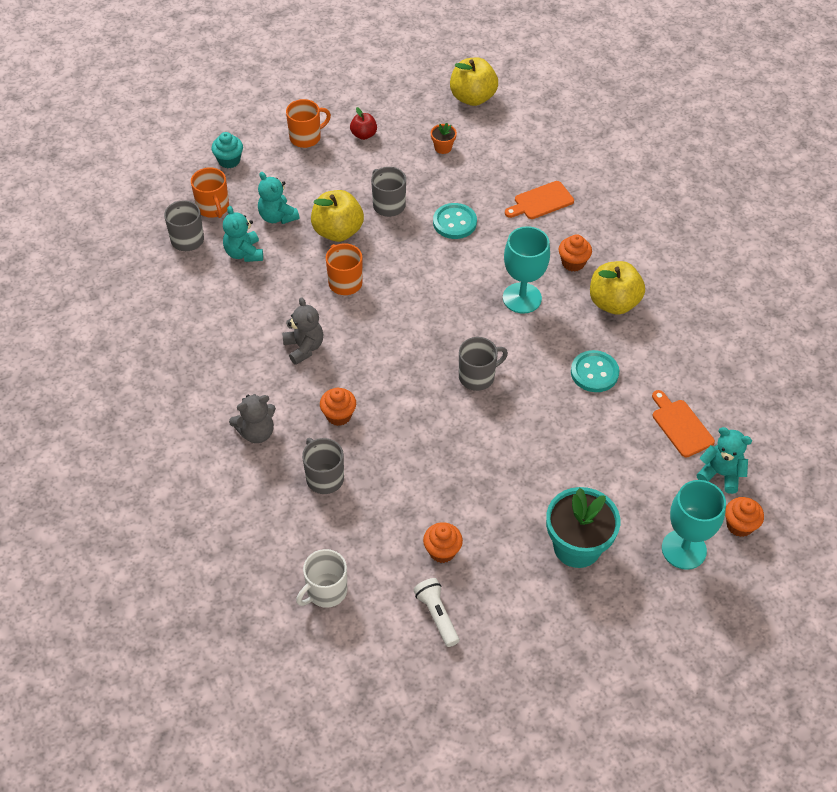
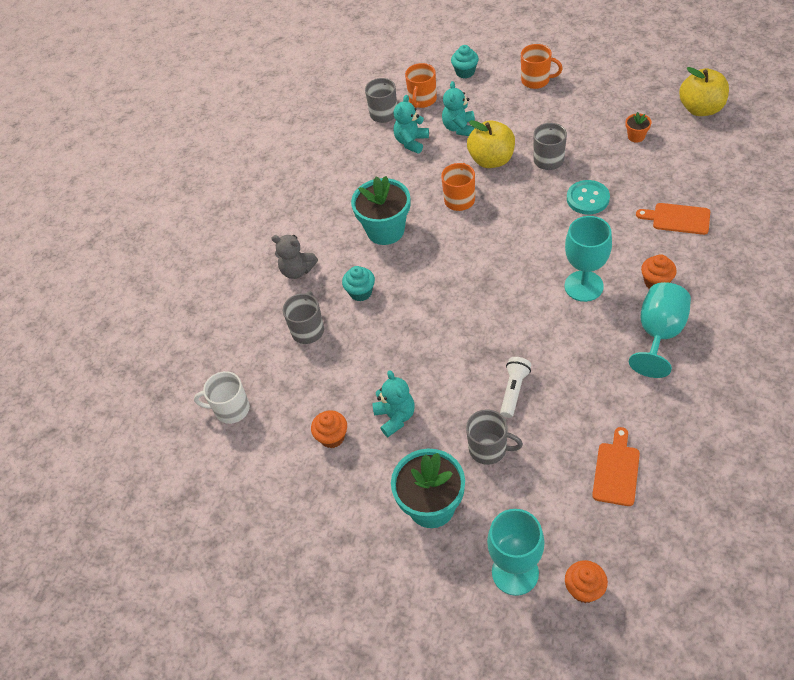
camera: 50 degrees right, 0 degrees up
grey teddy bear [282,297,323,365] -> turquoise flower pot [351,176,410,245]
orange cupcake [320,388,356,426] -> turquoise cupcake [342,266,375,302]
red apple [350,107,377,140] -> none
white flashlight [413,578,459,647] -> white flashlight moved to [500,357,531,418]
grey mug [459,337,508,391] -> grey mug moved to [466,409,523,465]
turquoise button [571,350,619,392] -> none
yellow apple [590,261,645,315] -> turquoise goblet [629,282,691,378]
turquoise teddy bear [697,427,752,494] -> turquoise teddy bear moved to [372,370,415,437]

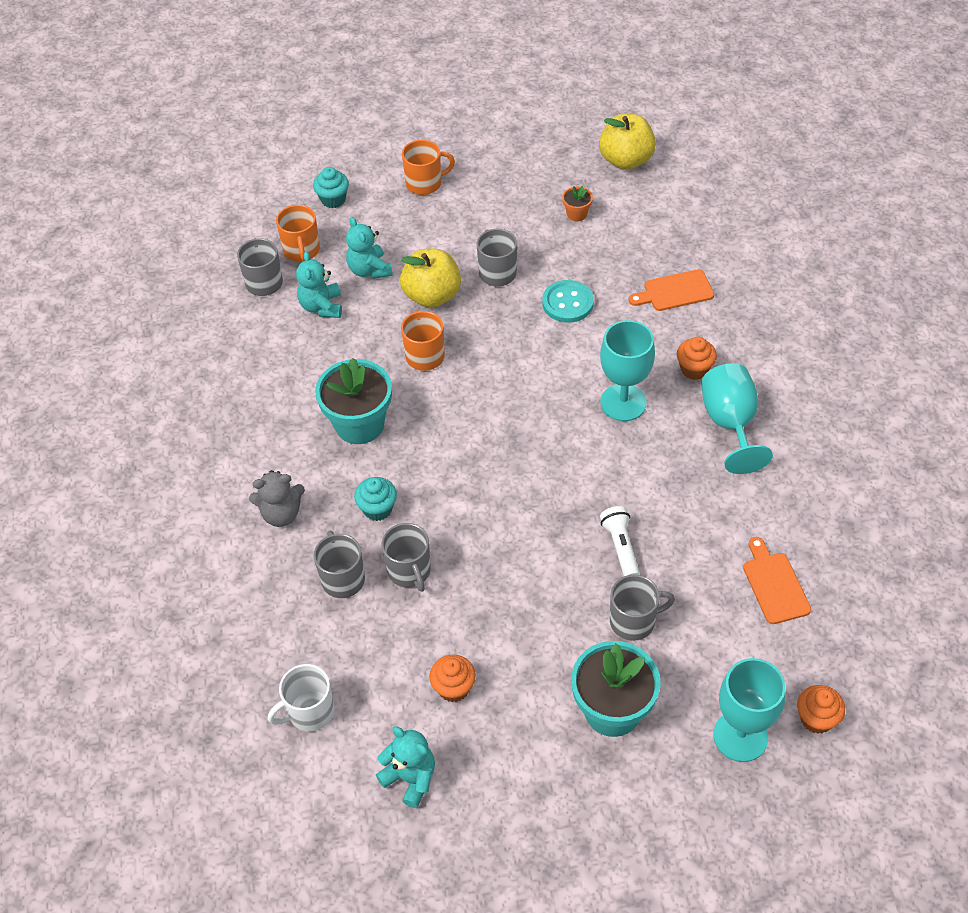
camera: 35 degrees left, 0 degrees up
turquoise teddy bear [372,370,415,437] -> turquoise teddy bear moved to [376,726,435,808]
none -> grey mug [381,523,431,592]

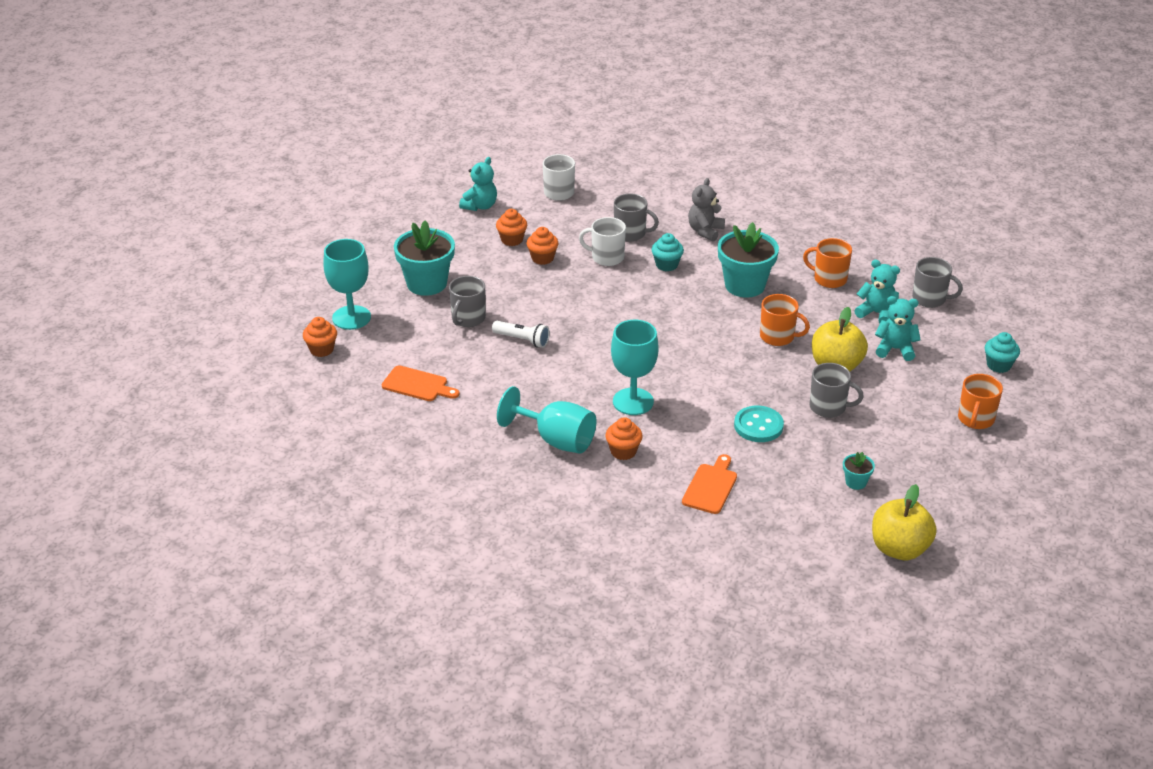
camera: 125 degrees right, 15 degrees down
orange mug [276,205,320,262] -> orange mug moved to [803,238,852,288]
turquoise teddy bear [376,726,435,808] -> turquoise teddy bear turned 45 degrees counterclockwise [459,157,497,211]
grey mug [381,523,431,592] -> white mug [579,217,626,266]
orange flower pot [562,186,593,221] -> turquoise flower pot [843,452,875,490]
none -> orange cupcake [527,227,558,265]

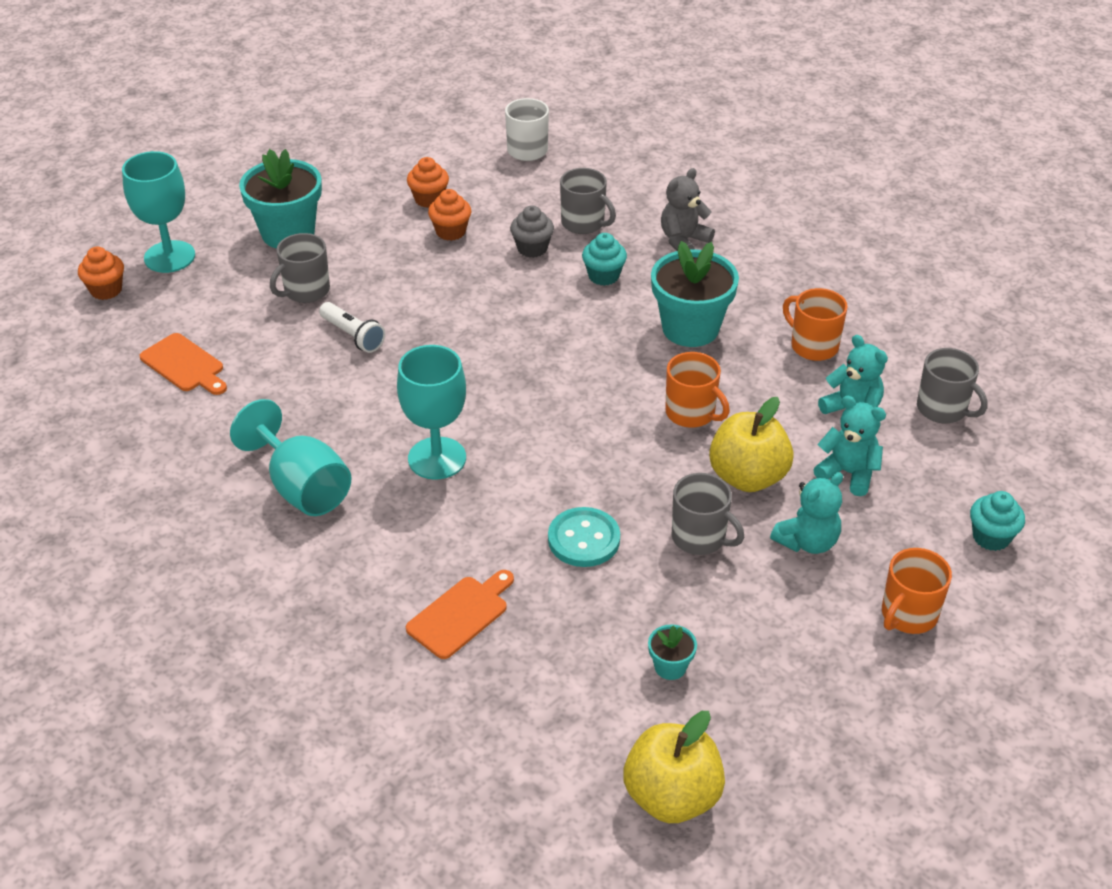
camera: 20 degrees right, 5 degrees up
turquoise teddy bear [459,157,497,211] -> turquoise teddy bear moved to [770,472,843,554]
white mug [579,217,626,266] -> grey cupcake [510,205,554,258]
orange cupcake [605,417,643,460] -> none

